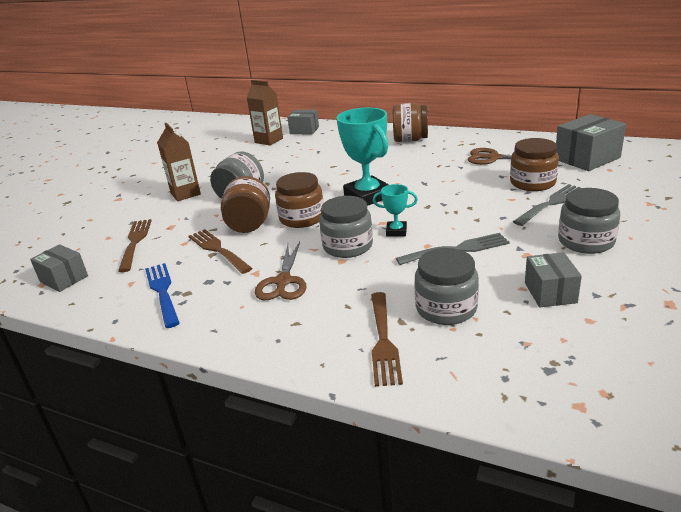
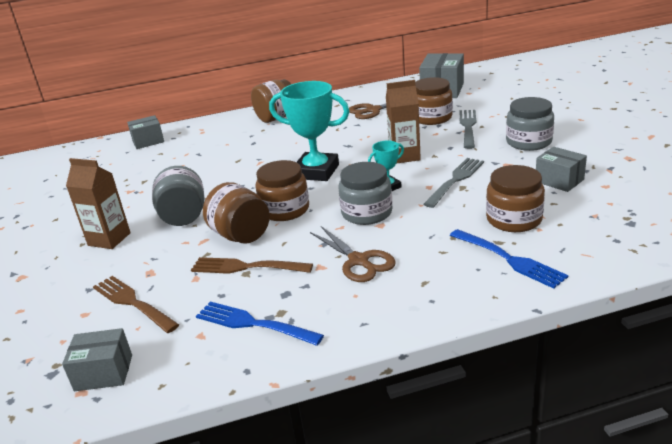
camera: 40 degrees left, 0 degrees up
brown carton [247,80,283,145] -> brown carton moved to [386,80,421,164]
brown fork [371,292,403,387] -> blue fork [450,229,568,289]
grey jar [415,248,479,325] -> brown jar [486,165,545,232]

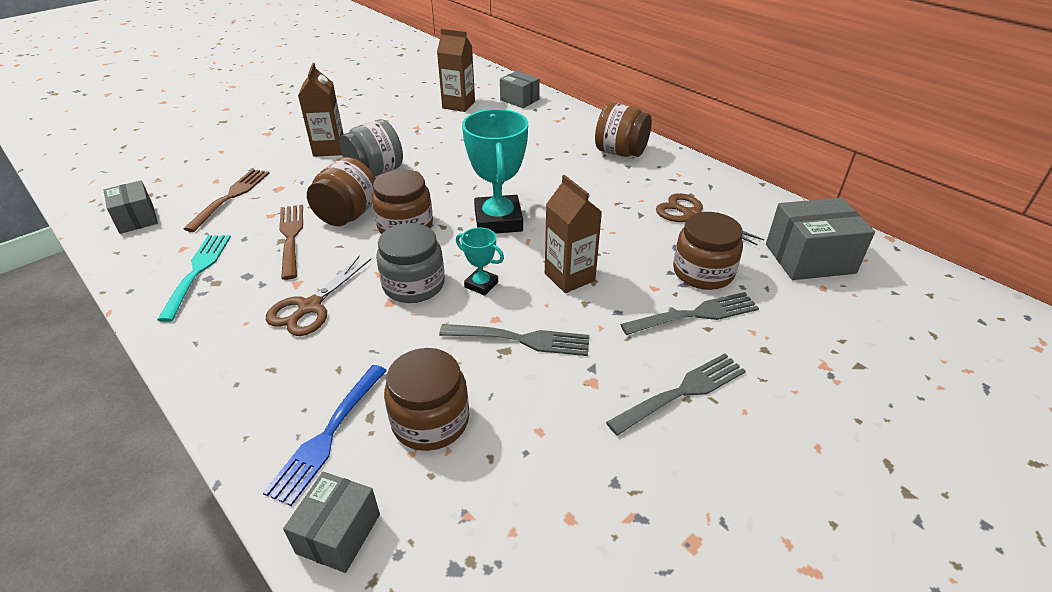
camera: 60 degrees right, 10 degrees up
blue fork [196,301,324,346] -> turquoise fork [157,235,231,322]
grey jar [506,97,554,151] -> grey fork [606,353,746,436]
grey box [536,147,587,192] -> grey box moved to [283,472,380,573]
none -> brown carton [437,28,475,112]

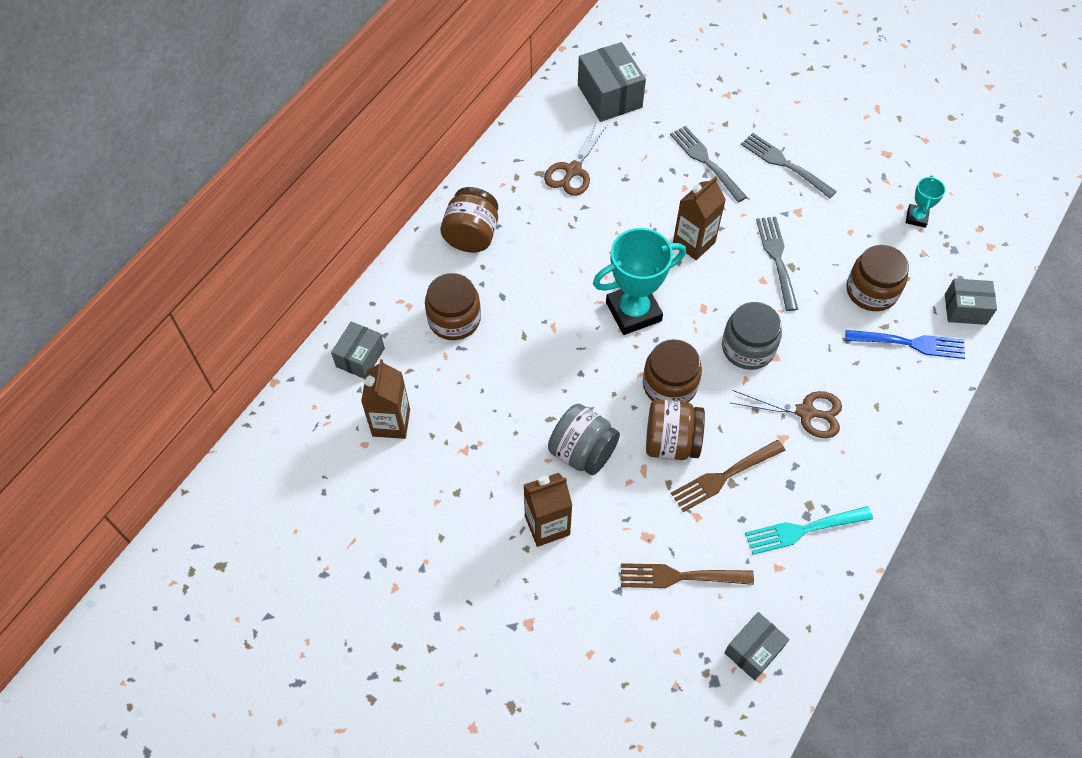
camera: 105 degrees left, 20 degrees up
turquoise trophy [456,227,504,296] -> turquoise trophy moved to [906,175,946,228]
brown jar [673,212,743,290] -> brown jar moved to [425,273,481,340]

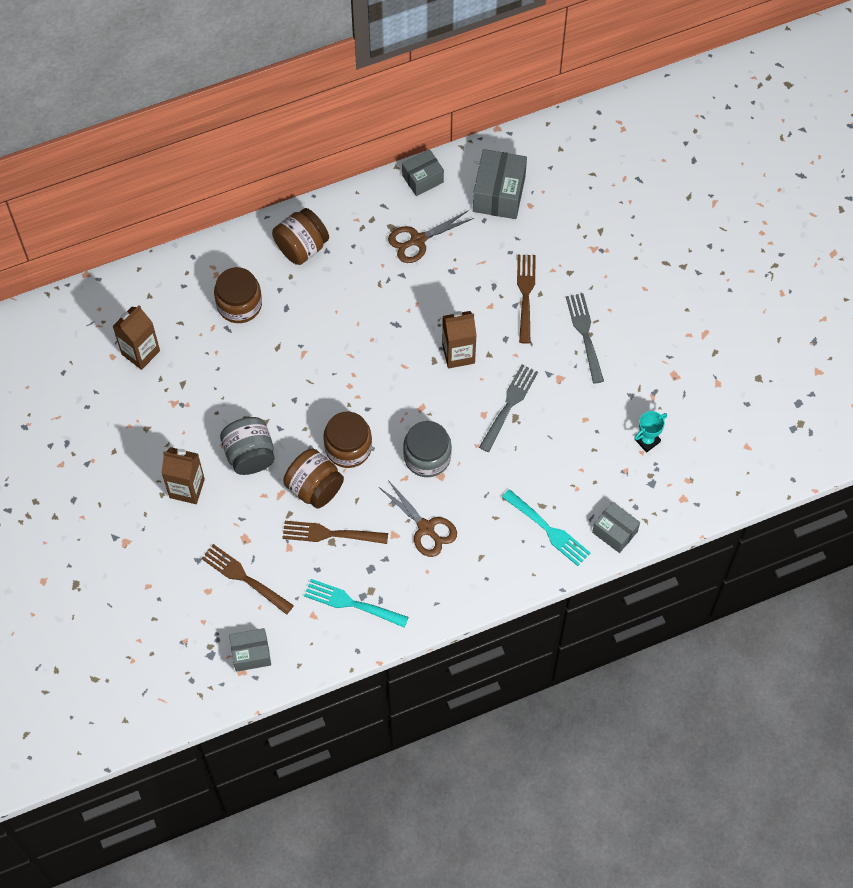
camera: 35 degrees right, 5 degrees up
grey box [331,322,385,379] -> grey box moved to [402,149,444,196]
turquoise trophy [593,228,686,335] -> none
grey fork [670,126,747,202] -> brown fork [517,255,536,344]
blue fork [845,330,965,359] -> turquoise fork [502,489,591,566]
brown jar [846,245,909,311] -> none

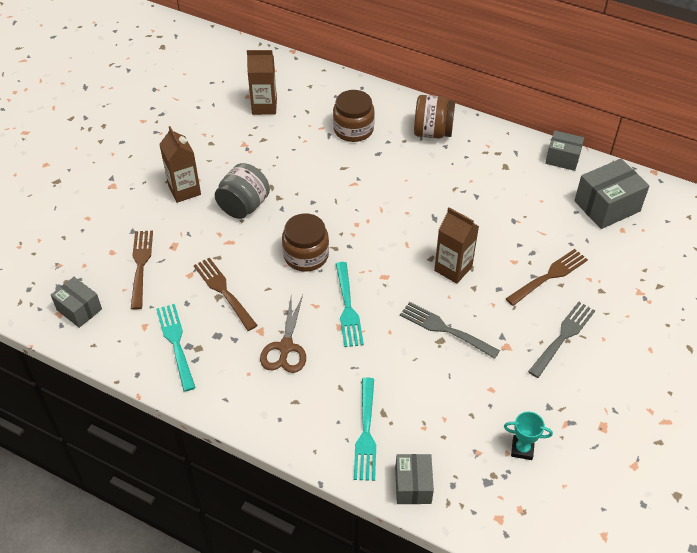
camera: 50 degrees right, 15 degrees down
brown jar [283,448,344,509] -> none
brown scissors [388,210,474,263] -> none
grey jar [403,421,452,477] -> turquoise fork [336,262,364,347]
grey fork [479,365,538,452] -> grey fork turned 135 degrees counterclockwise [400,302,500,359]

